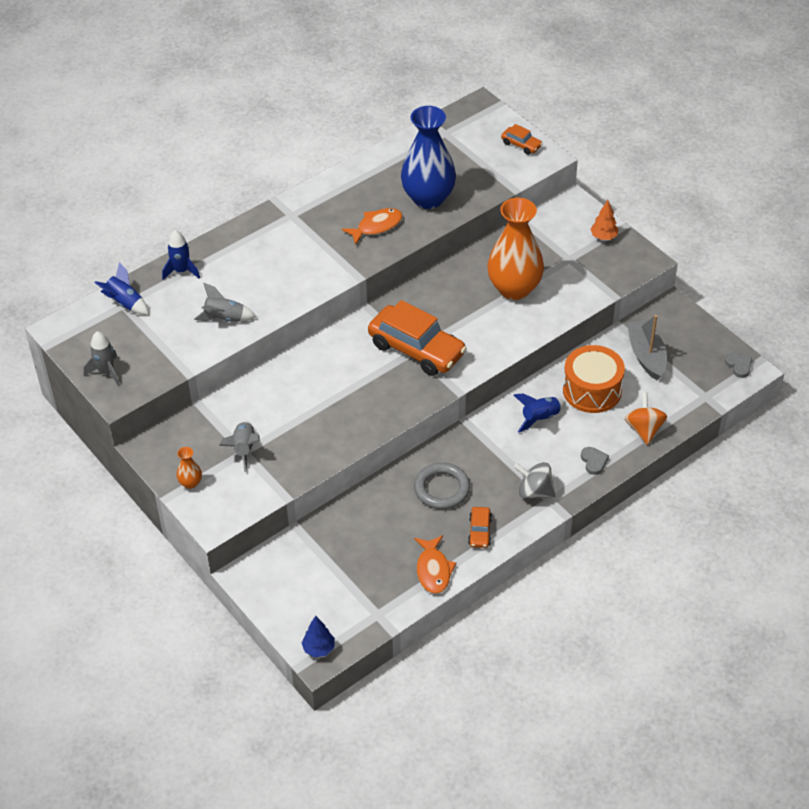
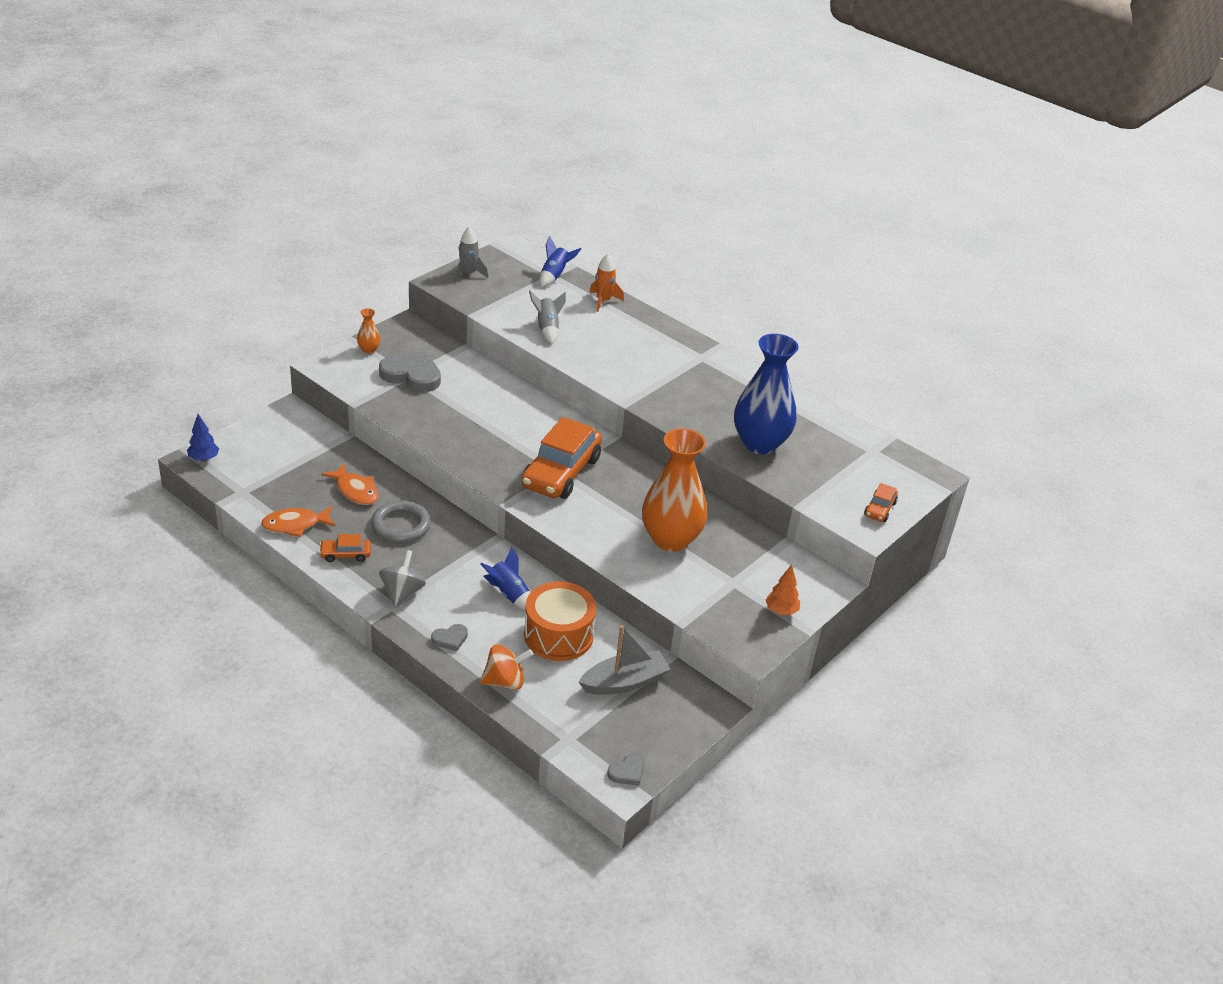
camera: 75 degrees right, 10 degrees down
blue rocket [162,230,200,280] -> orange rocket [589,254,624,312]
grey rocket [219,421,260,472] -> grey heart [379,351,441,392]
orange fish [342,208,403,245] -> orange fish moved to [321,463,379,505]

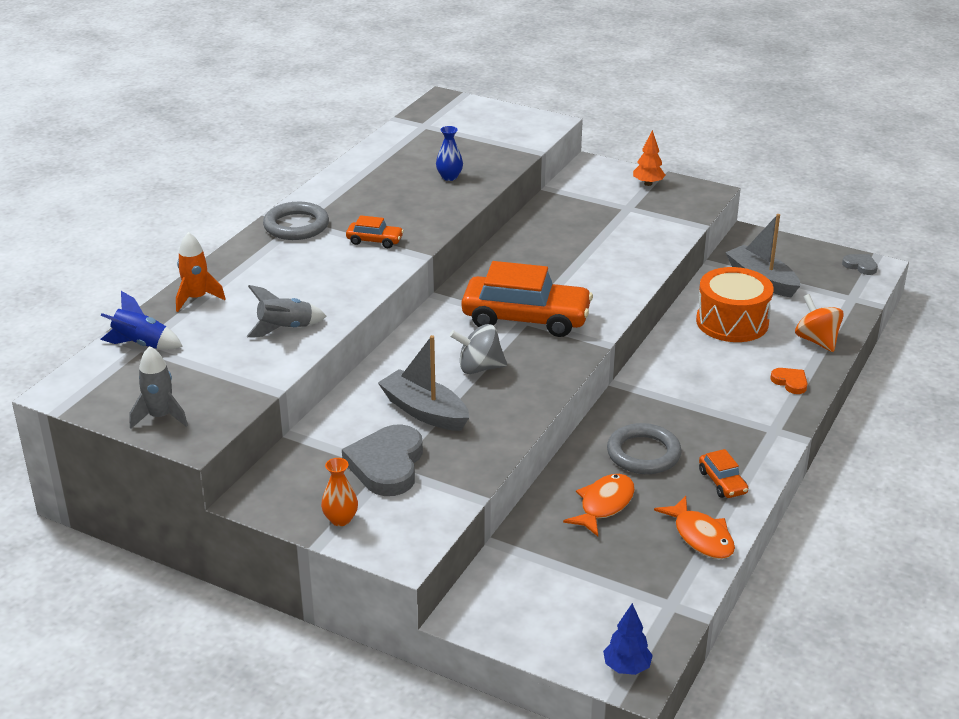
camera: 100 degrees left, 5 degrees down
grey spinning top [379,550,426,608] -> grey spinning top moved to [449,324,507,374]
grey heart [431,624,468,651] -> orange heart [770,368,808,394]
blue rocket [480,547,530,610] -> none
orange vase [642,428,707,552] -> none
blue vase [734,334,799,454] -> blue vase [436,126,463,181], size x0.41
orange car [864,483,898,522] -> orange car moved to [346,215,404,248]
none -> grey ring [263,202,329,240]
none -> grey boat [378,335,469,431]

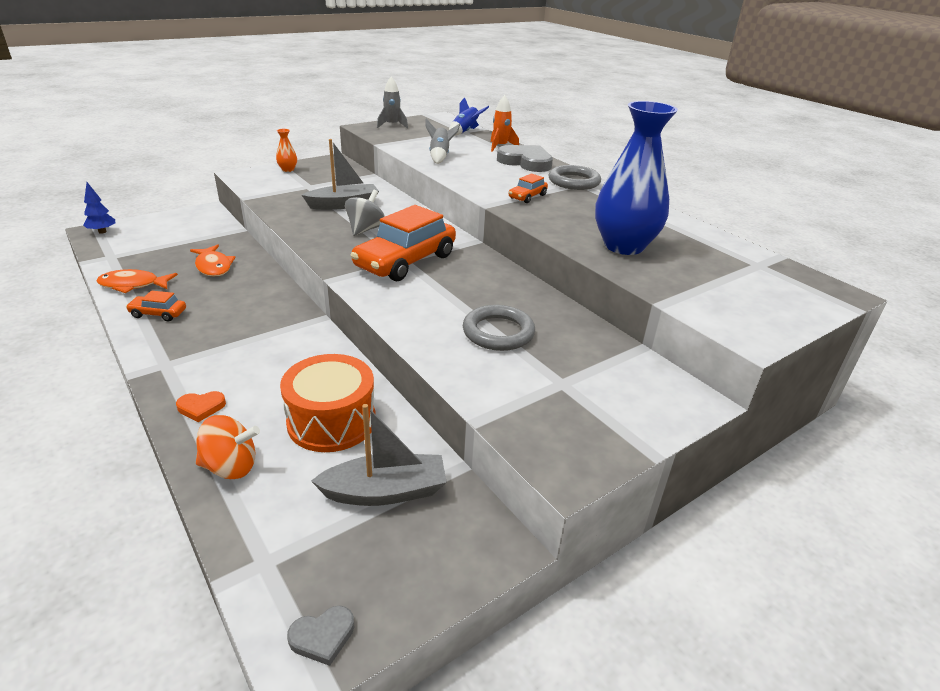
camera: 115 degrees right, 0 degrees up
grey heart [342,424,423,496] -> grey heart moved to [497,145,553,172]
blue vase [436,126,463,181] -> blue vase [595,101,678,255], size x2.44
grey ring [607,423,682,474] -> grey ring moved to [463,305,535,351]
orange tree [633,130,665,186] -> none

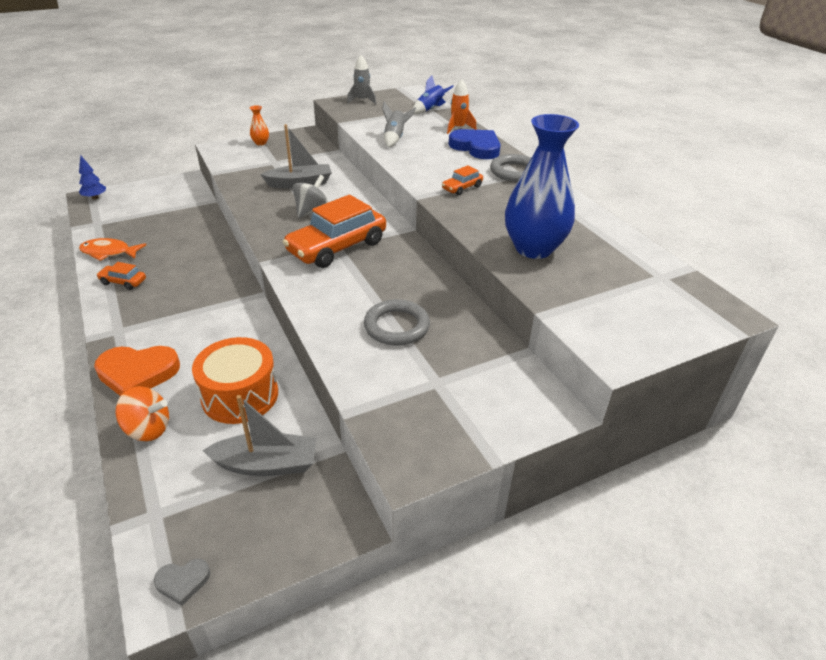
camera: 10 degrees right, 5 degrees up
orange heart [176,391,226,422] -> orange heart [94,346,180,396], size x2.06
orange fish [190,244,235,277] -> none
grey heart [497,145,553,172] -> blue heart [449,129,501,159]

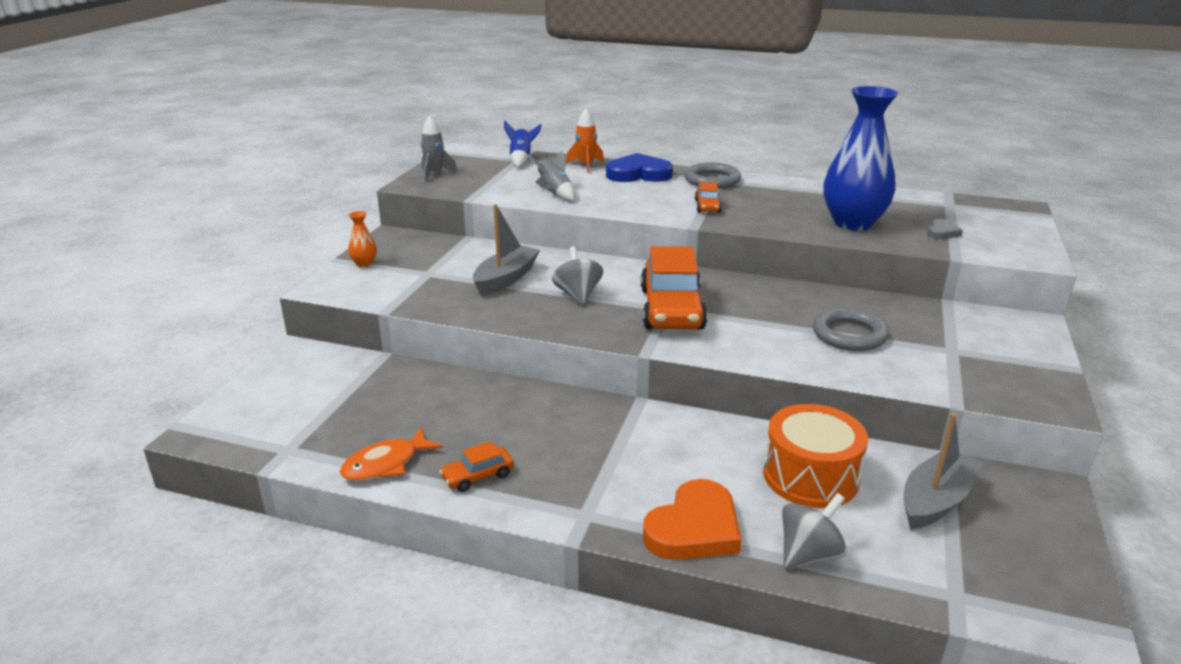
camera: 45 degrees left, 10 degrees down
blue tree [79,155,106,200] -> none
orange spinning top [116,386,169,441] -> grey spinning top [782,493,847,569]
grey heart [154,559,210,606] -> grey heart moved to [927,219,963,239]

